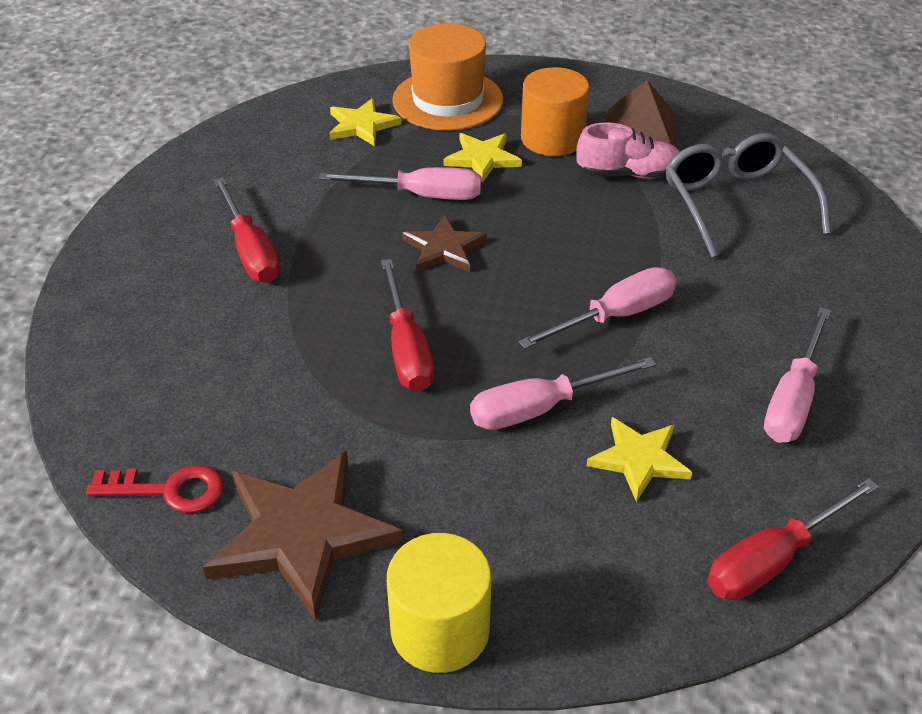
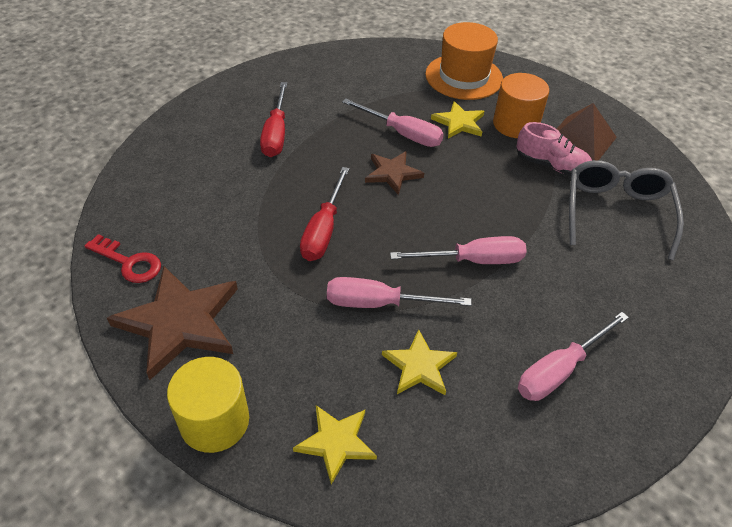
camera: 25 degrees right, 5 degrees up
yellow star [329,98,401,146] -> yellow star moved to [293,405,377,485]
red screwdriver [708,478,879,600] -> none

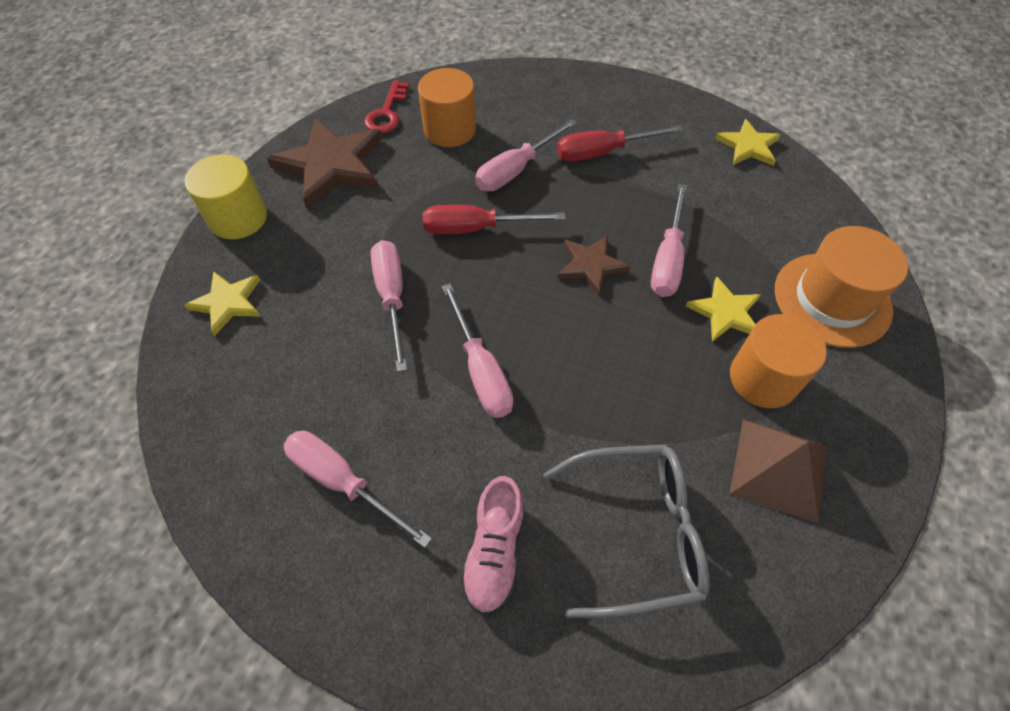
camera: 75 degrees right, 10 degrees up
yellow star [382,329,457,395] -> yellow star moved to [715,119,781,166]
pink shoe [517,122,593,177] -> pink shoe moved to [460,476,525,615]
none -> orange cylinder [418,68,476,147]
none -> pink screwdriver [475,119,577,191]

